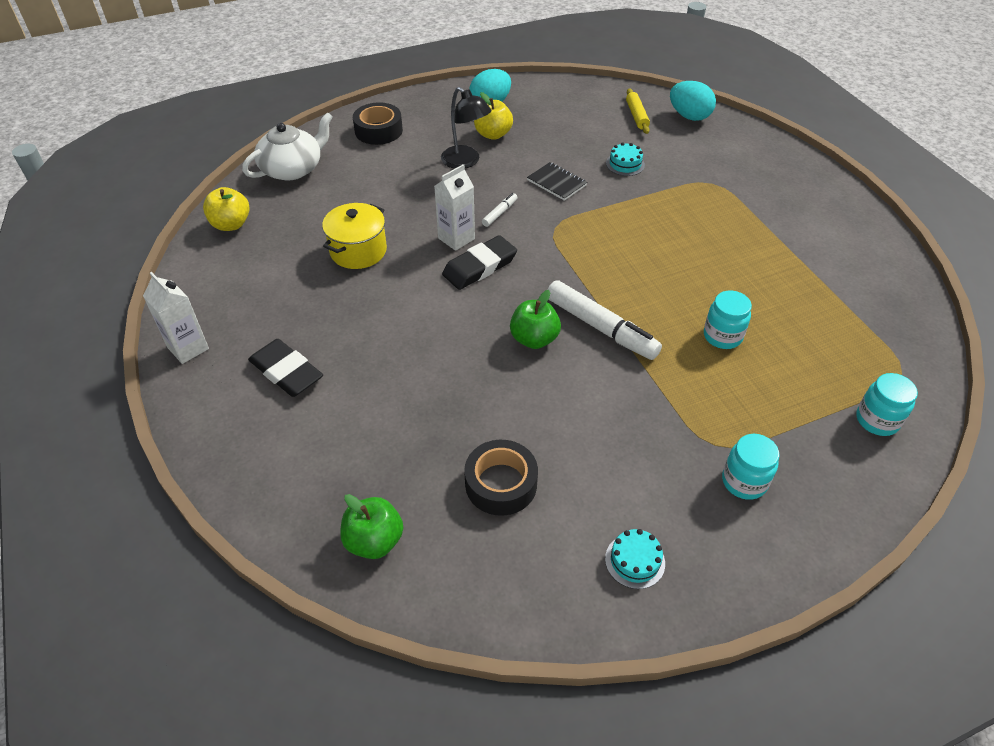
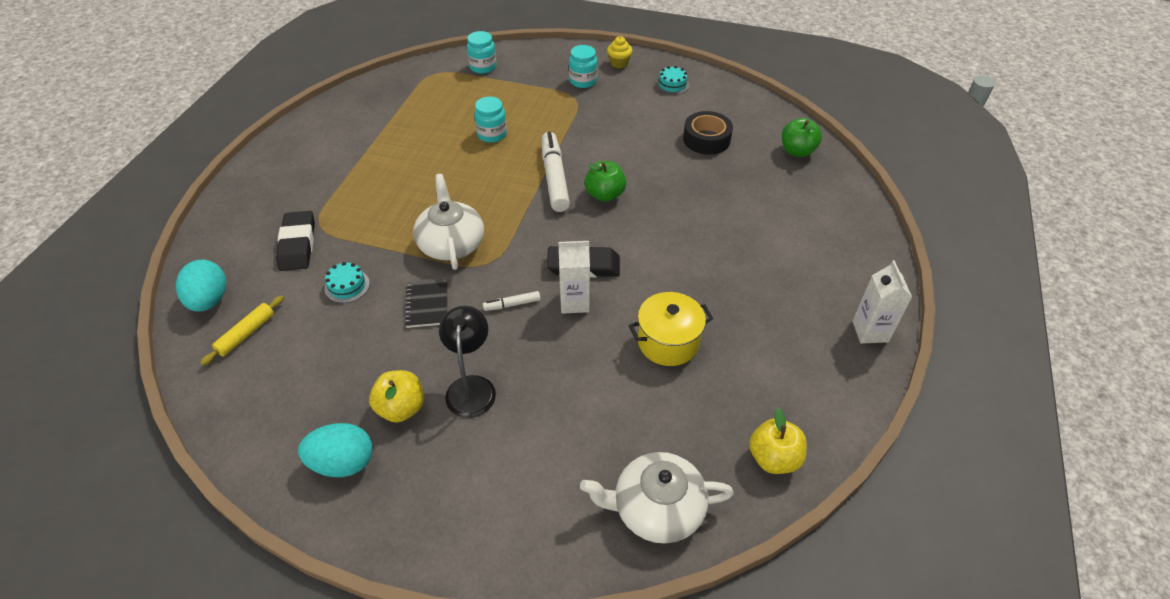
camera: 140 degrees left, 0 degrees up
black eraser [248,339,323,397] -> black eraser moved to [276,211,315,271]
black tape [353,102,403,145] -> none
none -> white teapot [413,174,484,270]
none -> yellow cupcake [607,36,632,69]

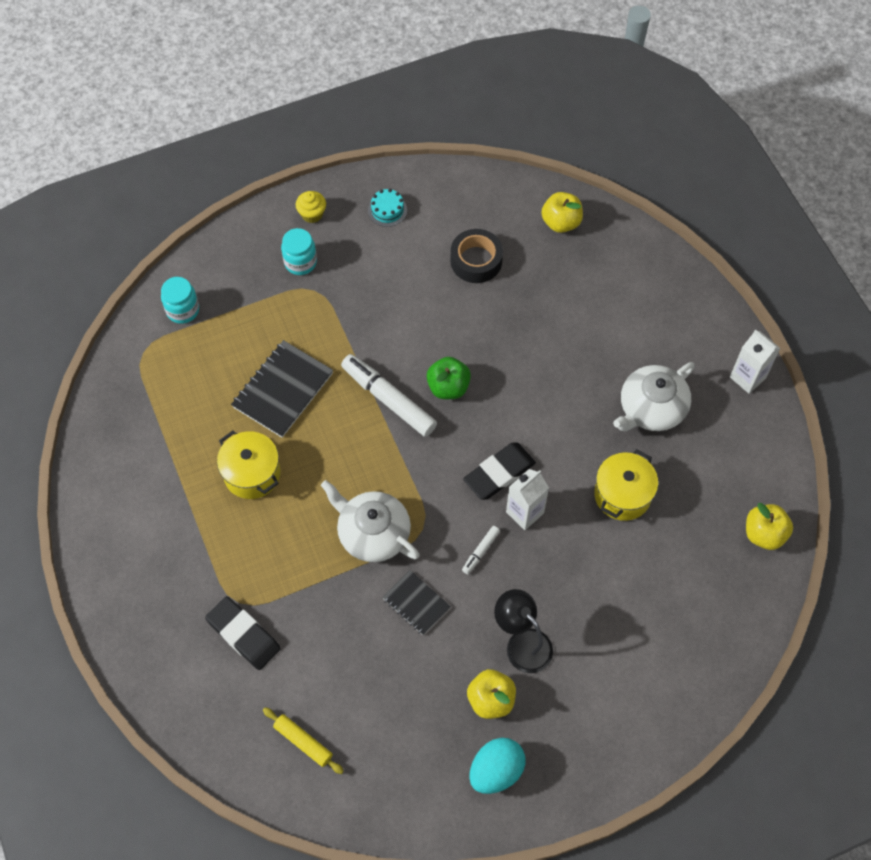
camera: 40 degrees left, 15 degrees up
turquoise egg [176,260,226,312] -> none
yellow rolling pin [200,295,284,365] -> yellow rolling pin turned 45 degrees counterclockwise [263,707,344,774]
turquoise cake [325,262,370,303] -> none
turquoise jar [474,97,507,143] -> black notebook [231,340,333,438]
white teapot [580,452,734,544] -> white teapot moved to [613,362,695,431]
green apple [782,118,822,157] -> yellow apple [541,192,583,233]
none -> yellow pot [217,431,280,499]

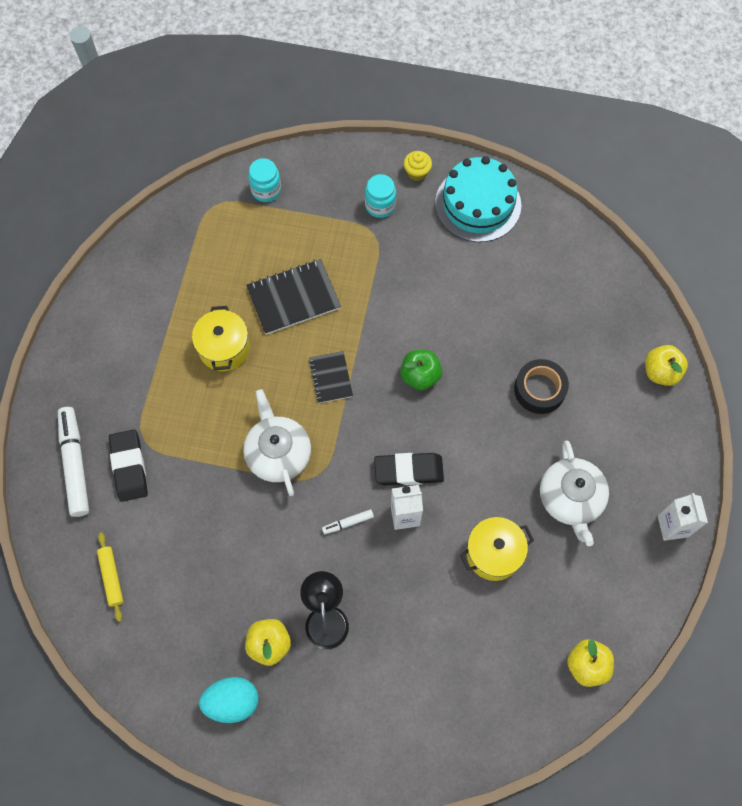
camera: 35 degrees right, 5 degrees up
white marker [341,354,437,437] -> white marker moved to [58,407,89,517]
turquoise cake [368,189,407,227] -> turquoise cake [435,156,521,242], size x2.34
black notebook [382,570,451,635] -> black notebook moved to [309,351,353,403]
black tape [450,229,503,283] -> black tape moved to [514,359,569,414]
yellow apple [541,192,583,233] -> yellow apple moved to [645,345,688,386]
white teapot [613,362,695,431] -> white teapot turned 90 degrees counterclockwise [540,441,609,546]

